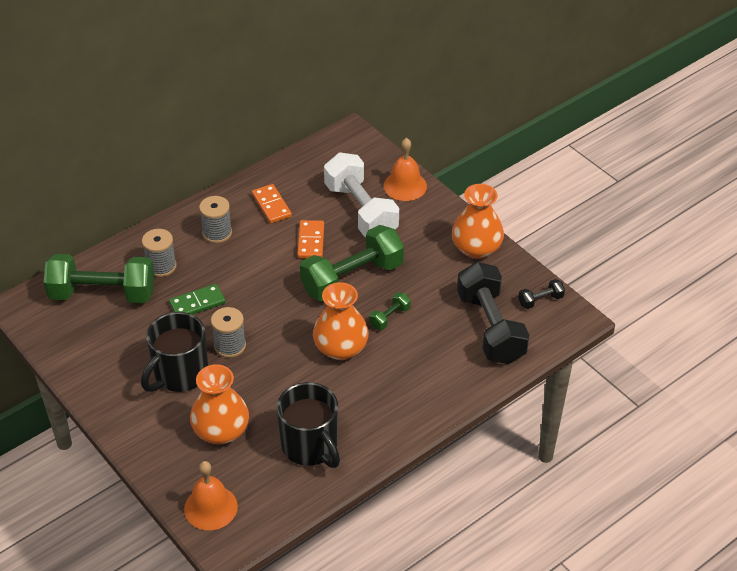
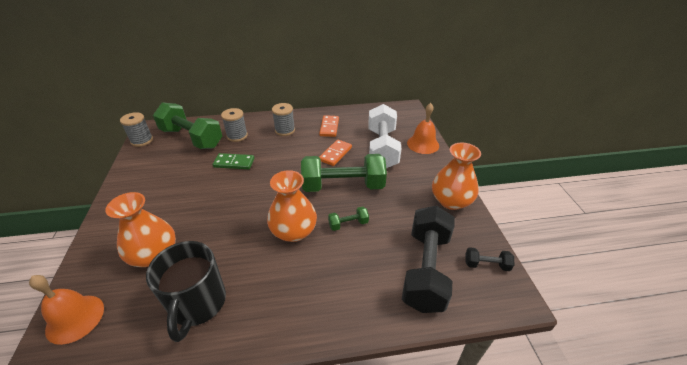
camera: 30 degrees right, 5 degrees down
black mug [141,312,208,392] -> none
grey spool [211,307,246,358] -> grey spool moved to [120,112,153,147]

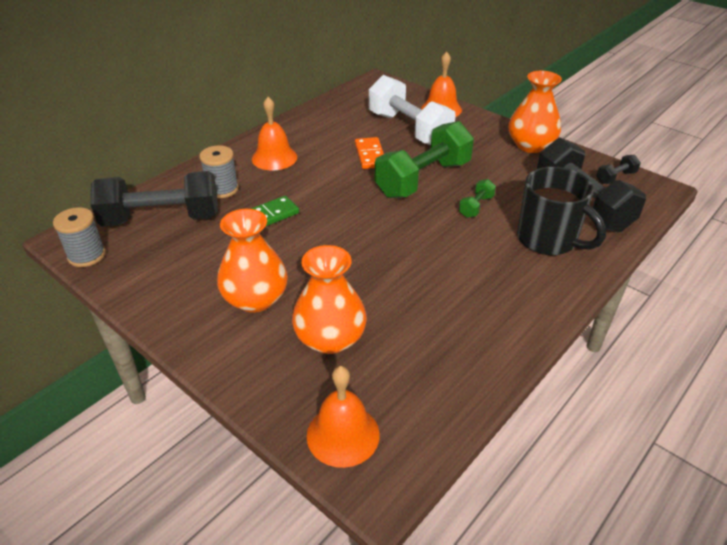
camera: 40 degrees left, 0 degrees up
black mug [146,241,226,342] -> black mug moved to [517,167,606,255]
green dumbbell [153,102,222,149] -> black dumbbell [90,171,218,226]
orange vase [267,170,317,242] -> orange vase moved to [217,209,288,313]
grey spool [272,103,295,136] -> orange bell [252,97,297,171]
orange domino [319,115,339,137] -> none

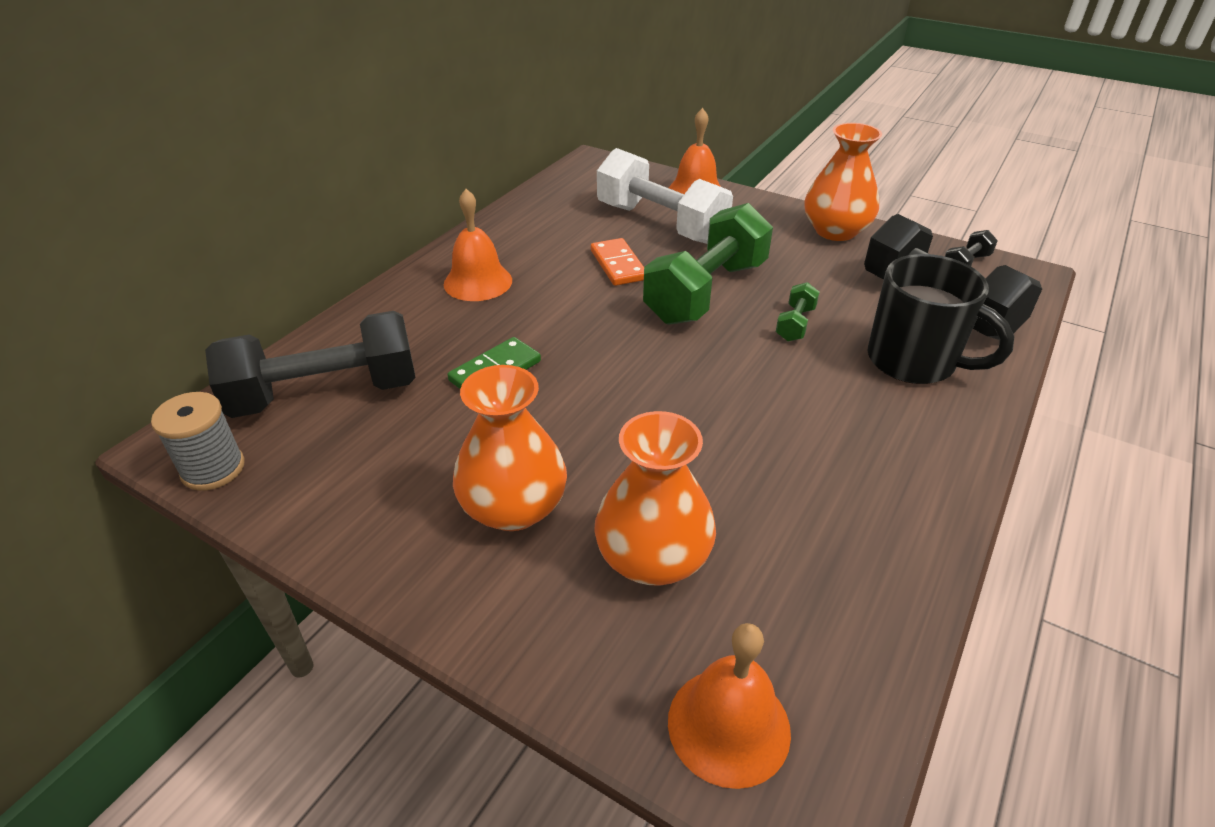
camera: 10 degrees left, 0 degrees up
grey spool [199,145,239,198] -> none

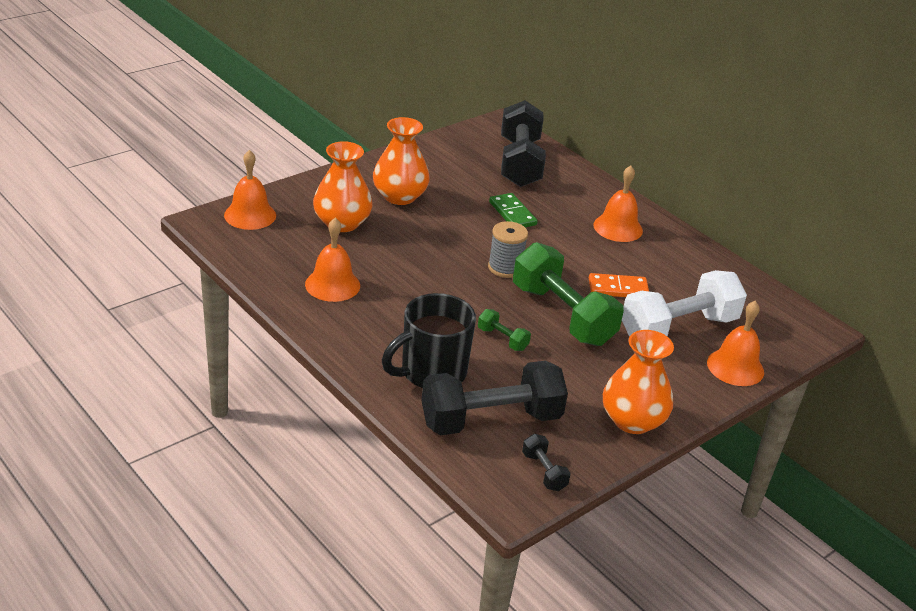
camera: 105 degrees right, 5 degrees down
grey spool [151,392,245,491] -> grey spool moved to [488,221,528,278]
none -> orange bell [305,218,360,302]

